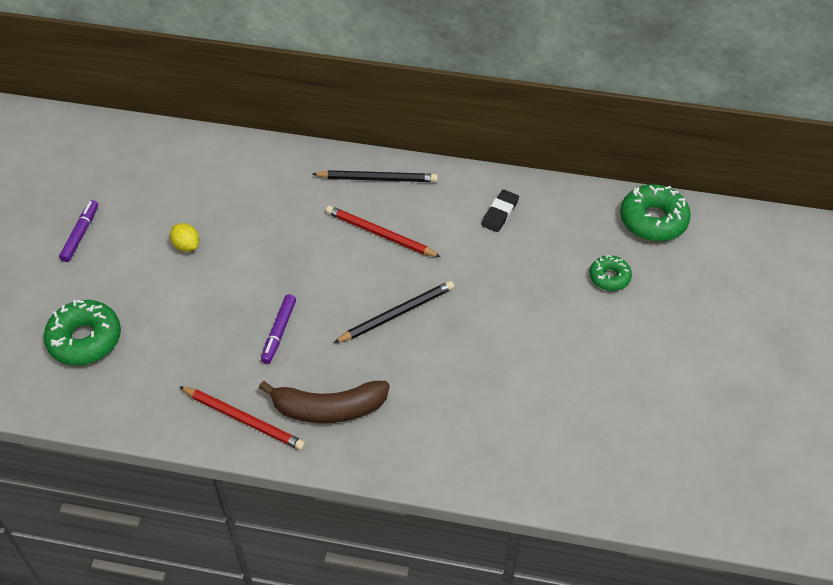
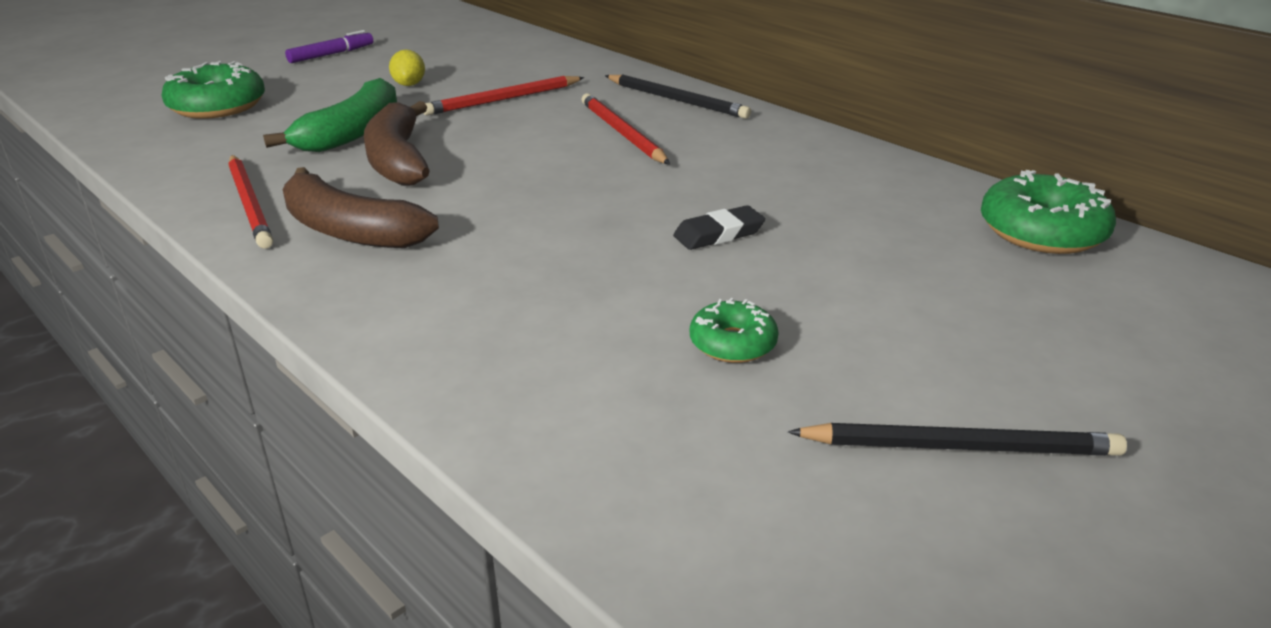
camera: 35 degrees right, 20 degrees down
purple marker [261,294,296,364] -> brown banana [364,101,430,186]
black pencil [334,281,454,343] -> black pencil moved to [788,423,1127,456]
black eraser [481,189,519,232] -> black eraser moved to [673,205,765,250]
green donut [590,255,632,291] -> green donut moved to [690,298,779,363]
none -> green banana [263,78,397,152]
none -> red pencil [424,76,584,115]

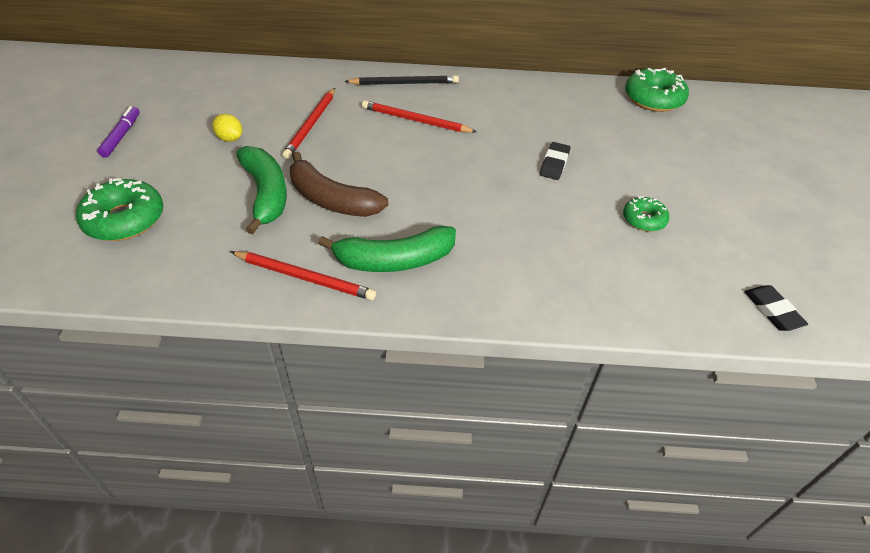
camera: 45 degrees left, 15 degrees up
brown banana [283,167,439,248] -> green banana [318,226,456,272]
black pencil [788,423,1127,456] -> none
none -> black eraser [745,285,808,331]

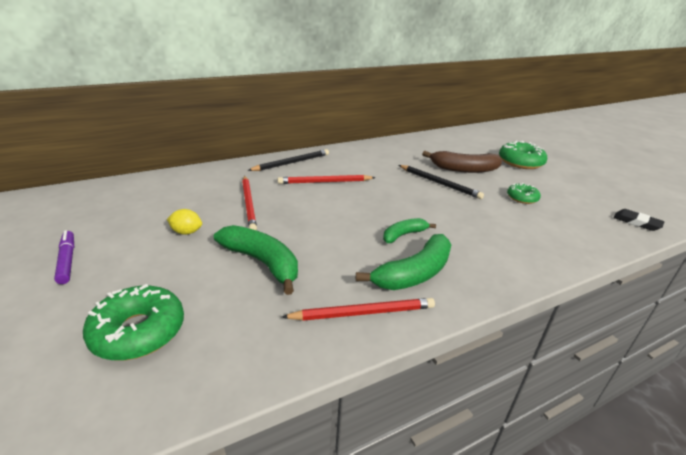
camera: 30 degrees left, 15 degrees down
brown banana [290,152,388,217] -> brown banana moved to [422,151,502,173]
black eraser [540,142,571,180] -> black pencil [399,165,484,199]
green donut [625,68,689,112] -> green donut moved to [499,140,547,169]
none -> green banana [383,218,436,243]

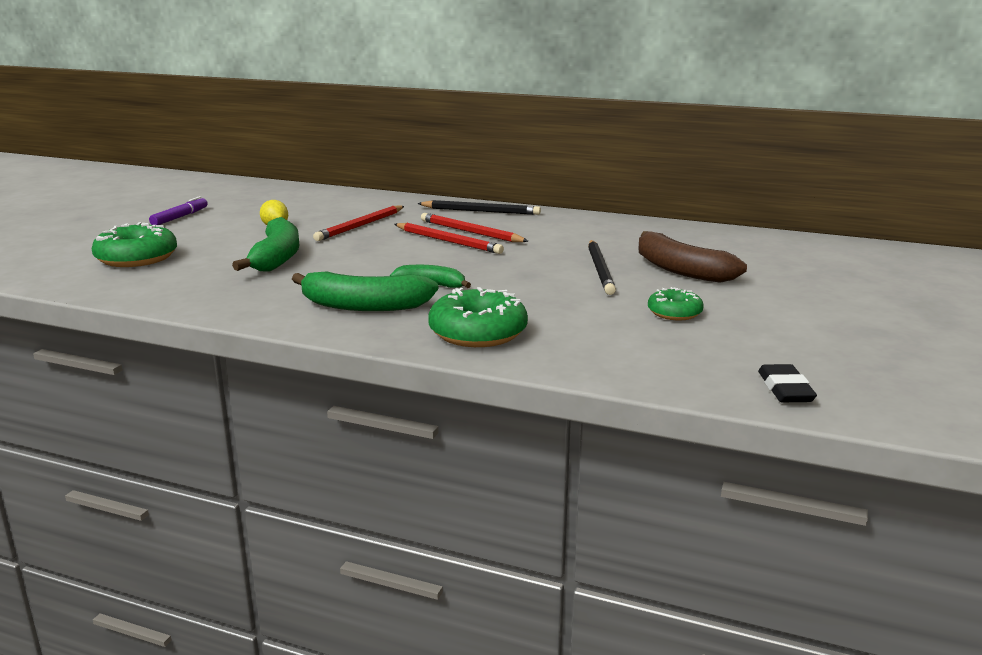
camera: 50 degrees right, 10 degrees down
red pencil [282,298,435,321] -> red pencil moved to [394,223,504,254]
green donut [499,140,547,169] -> green donut moved to [428,287,528,347]

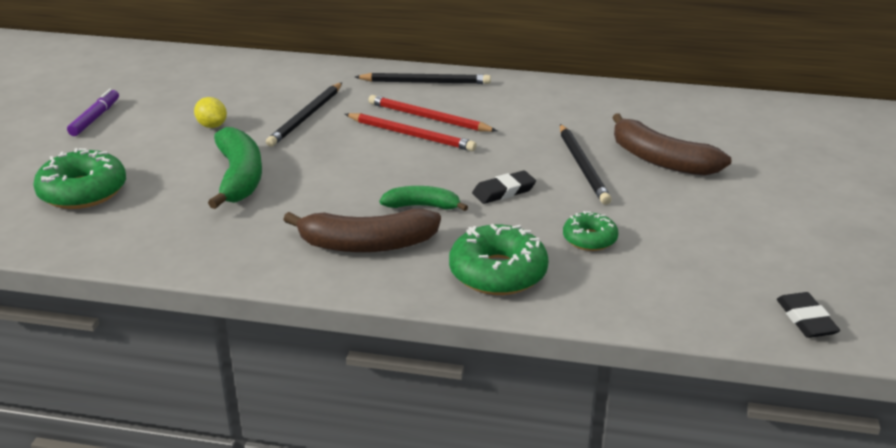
camera: 10 degrees left, 10 degrees up
green banana [292,271,438,311] -> brown banana [283,209,441,253]
red pencil [313,206,404,241] -> black pencil [266,83,342,147]
green donut [648,287,704,320] -> green donut moved to [563,211,618,251]
none -> black eraser [472,170,536,204]

